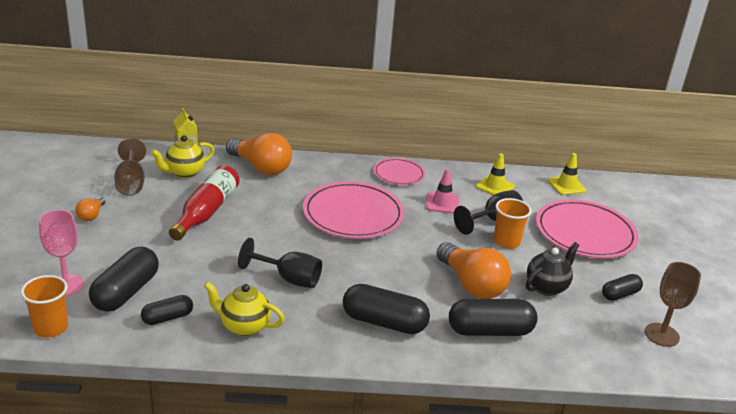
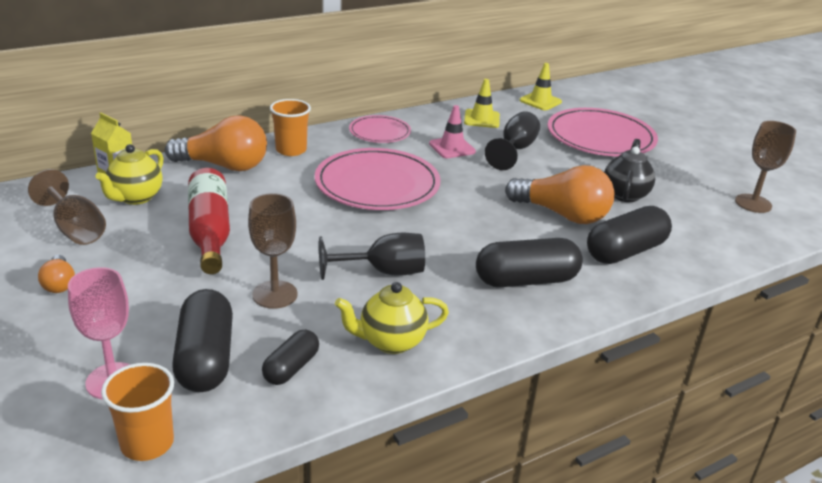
camera: 30 degrees left, 0 degrees up
orange cup [493,198,531,249] -> orange cup moved to [270,99,311,156]
black capsule [602,274,643,301] -> none
none -> brown goblet [248,193,298,309]

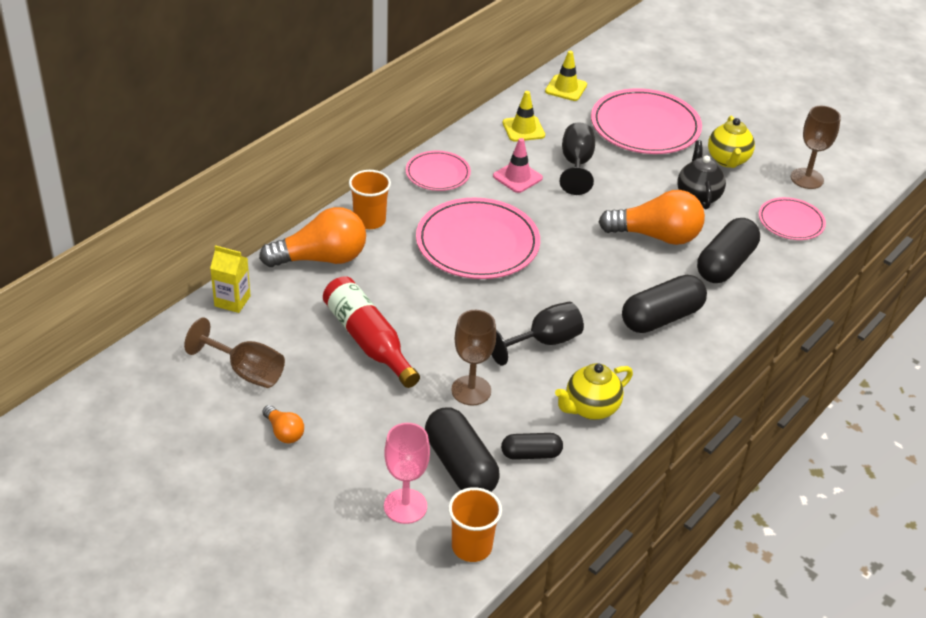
camera: 20 degrees left, 10 degrees up
yellow teapot [95,144,163,205] -> yellow teapot moved to [708,116,755,168]
black capsule [262,330,319,385] -> black capsule turned 75 degrees clockwise [501,433,563,460]
none -> pink plate [759,197,826,240]

